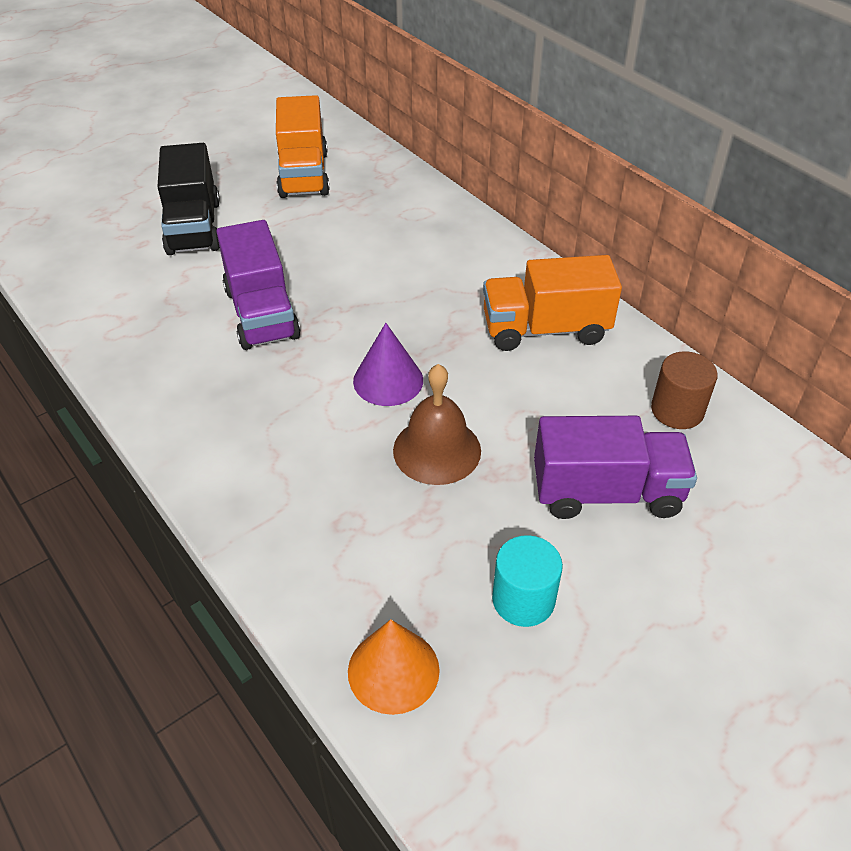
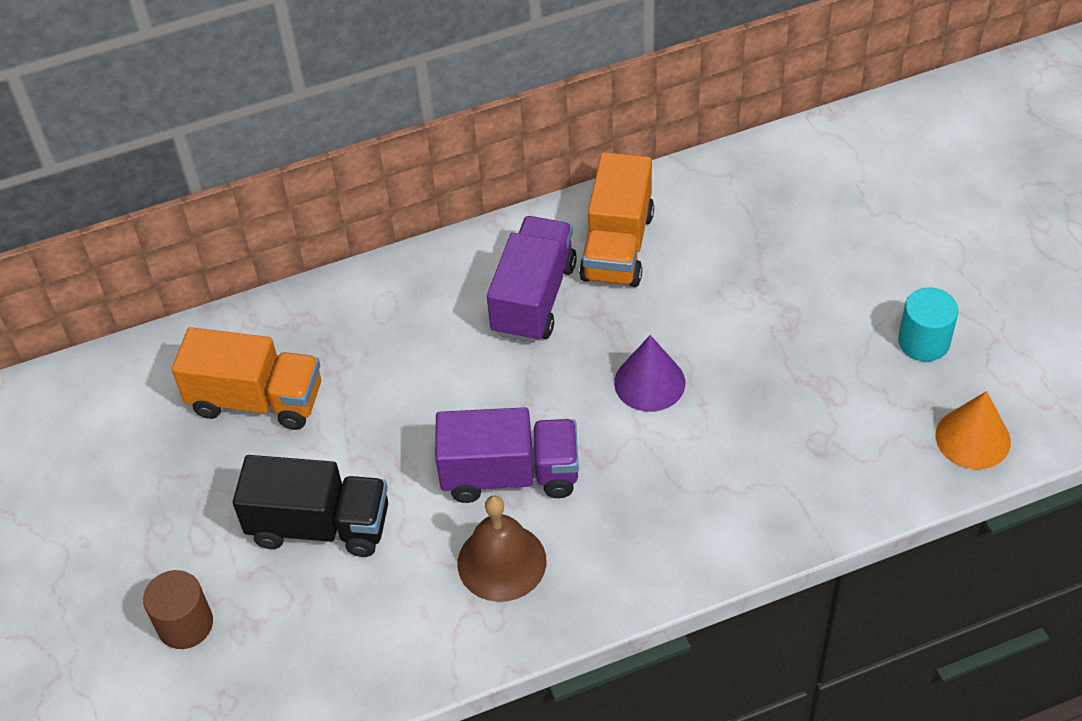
camera: 70 degrees left, 5 degrees up
brown bell [393,364,481,485] -> brown bell moved to [458,495,547,602]
purple truck [534,416,697,519] -> purple truck moved to [487,216,577,343]
brown cylinder [651,351,718,429] -> brown cylinder moved to [143,570,213,649]

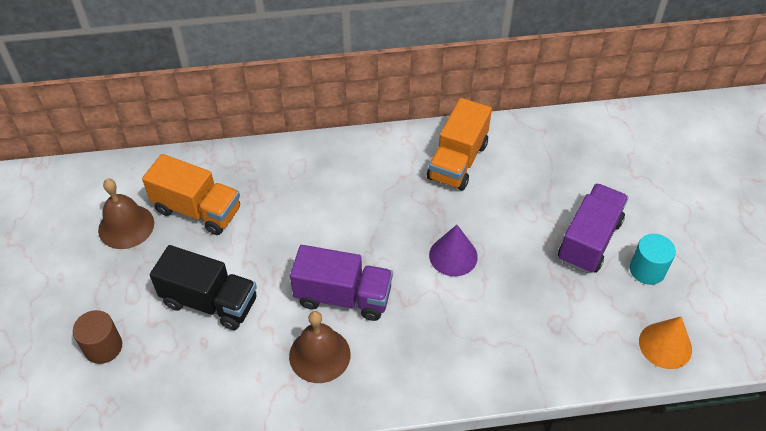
camera: 10 degrees right, 0 degrees up
purple truck [487,216,577,343] -> purple truck moved to [558,183,629,274]
none -> brown bell [98,179,154,249]

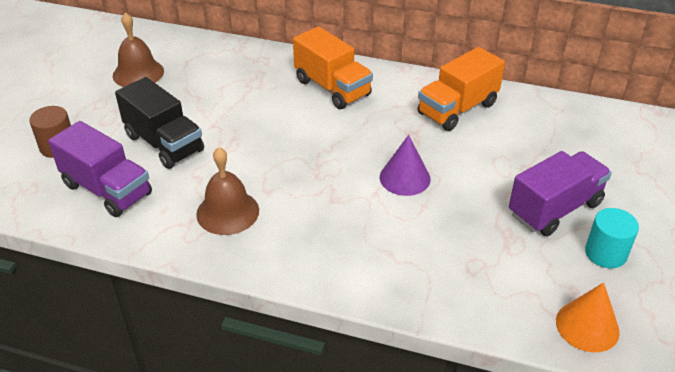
camera: 25 degrees right, 10 degrees down
orange truck [142,154,240,235] -> orange truck moved to [293,26,373,109]
purple truck [290,245,393,321] -> purple truck moved to [48,121,152,217]

